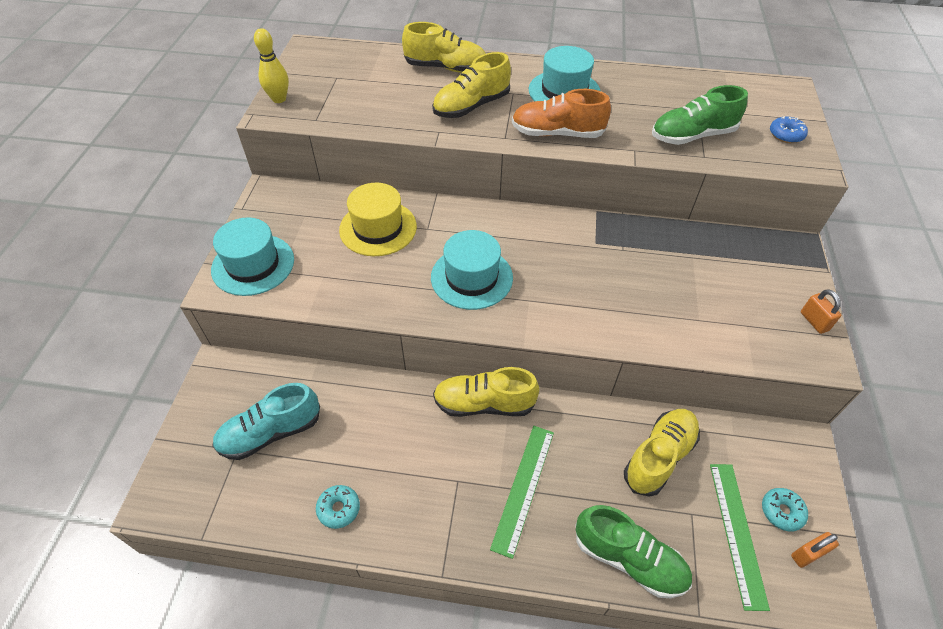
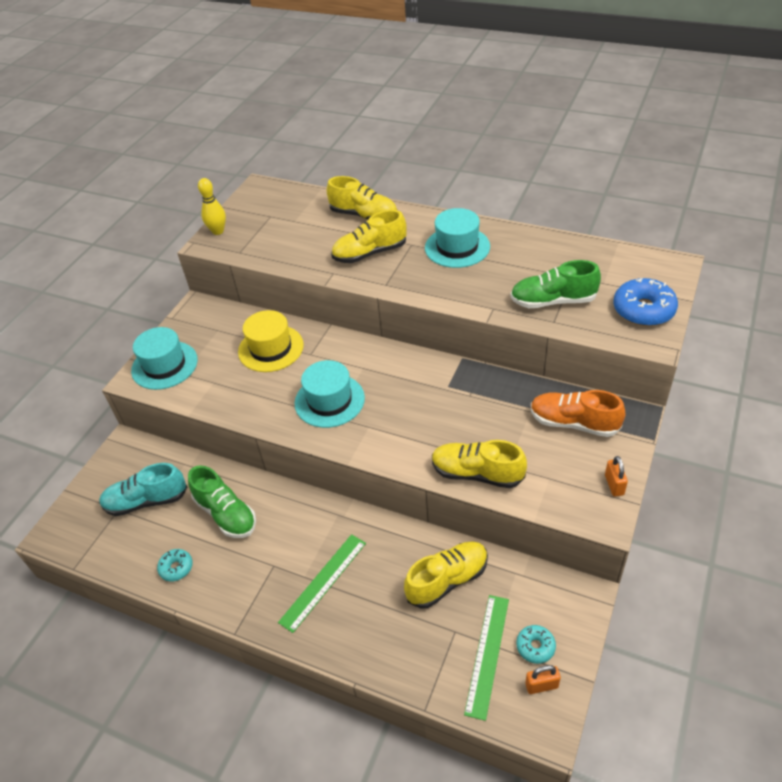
camera: 20 degrees right, 5 degrees down
yellow shoe [433,367,539,417] -> yellow shoe moved to [432,440,527,488]
orange shoe [512,89,611,138] -> orange shoe moved to [531,390,625,437]
green shoe [575,505,692,598] -> green shoe moved to [188,465,256,538]
blue donut [770,116,808,143] -> blue donut [613,278,678,326], size x1.84

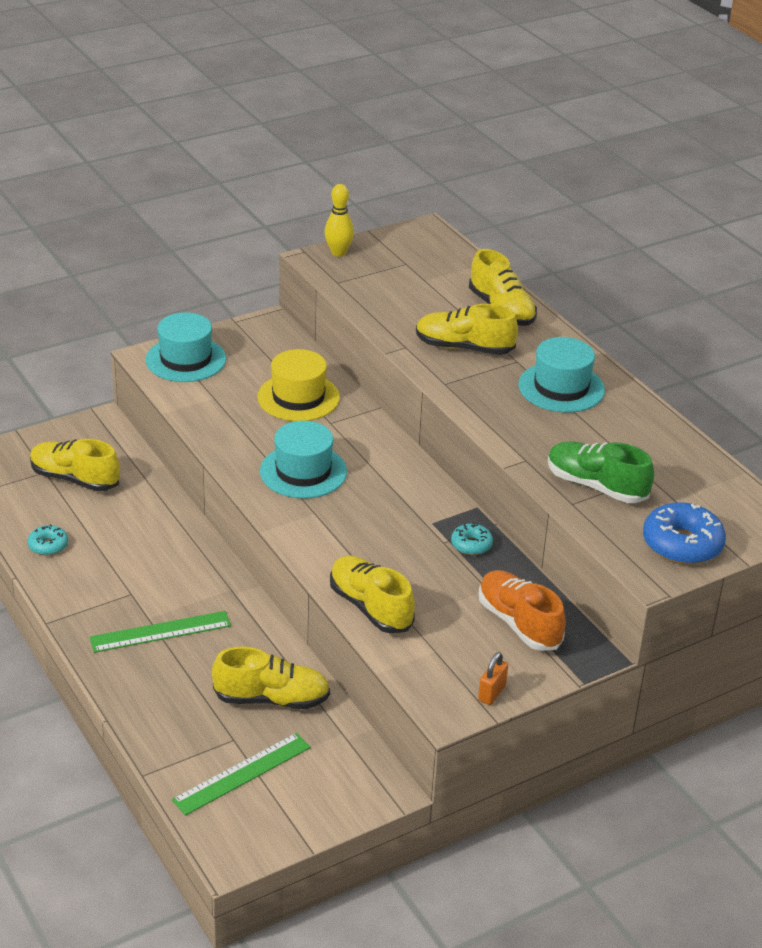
camera: 30 degrees right, 10 degrees down
turquoise shoe [99,463,187,516] -> yellow shoe [30,439,120,491]
green shoe [188,465,256,538] -> none
turquoise donut [516,625,556,664] -> turquoise donut moved to [451,523,493,555]
orange padlock [525,665,561,694] -> none

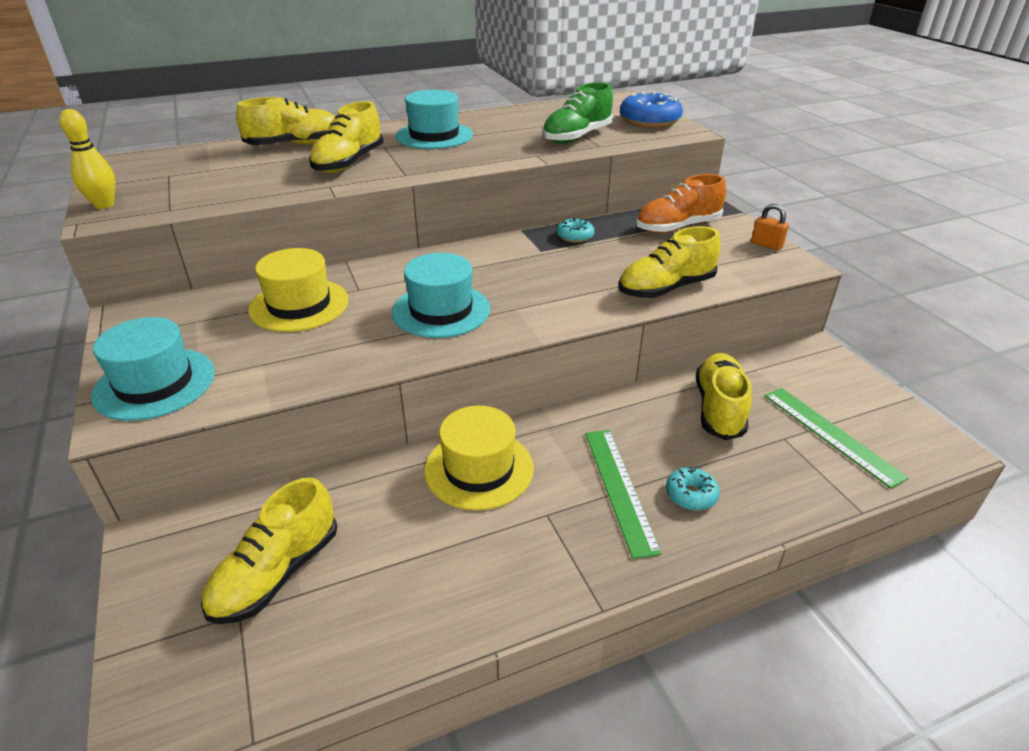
camera: 80 degrees left, 0 degrees up
turquoise donut [28,524,68,556] -> turquoise donut moved to [666,467,720,511]
none -> yellow hat [424,406,534,510]

